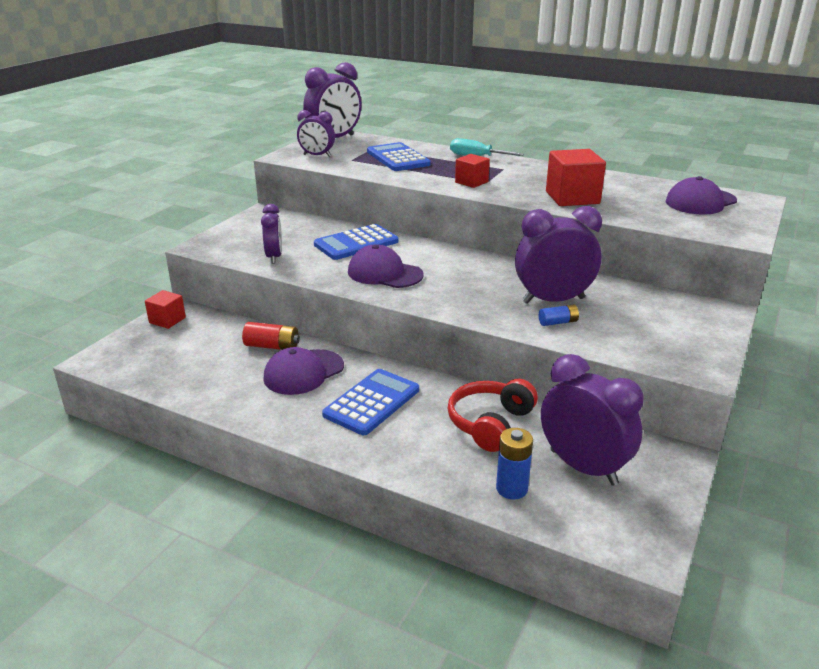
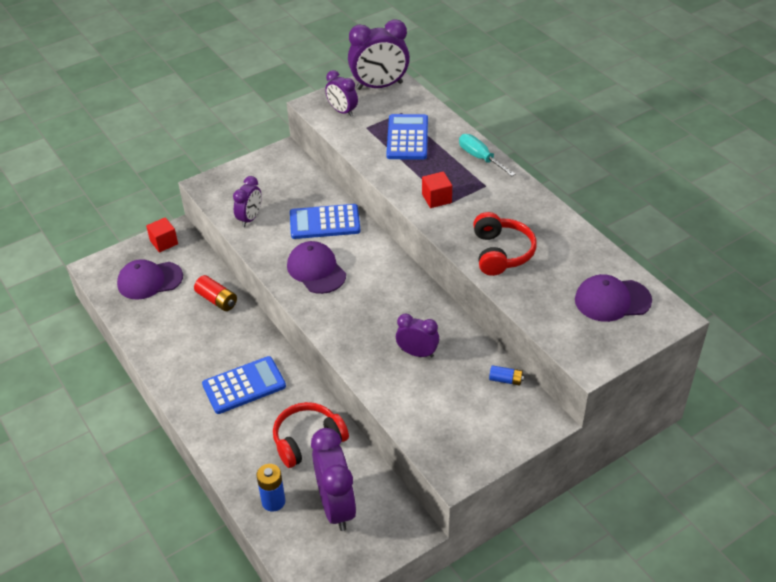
camera: 30 degrees right, 15 degrees up
purple cap [263,347,344,395] -> purple cap moved to [117,259,183,300]
purple clock [515,206,602,304] -> purple clock [396,314,439,358], size x0.59
blue battery [539,305,579,326] -> blue battery moved to [489,365,524,386]
red cube [546,149,606,206] -> red headphones [473,212,537,276]

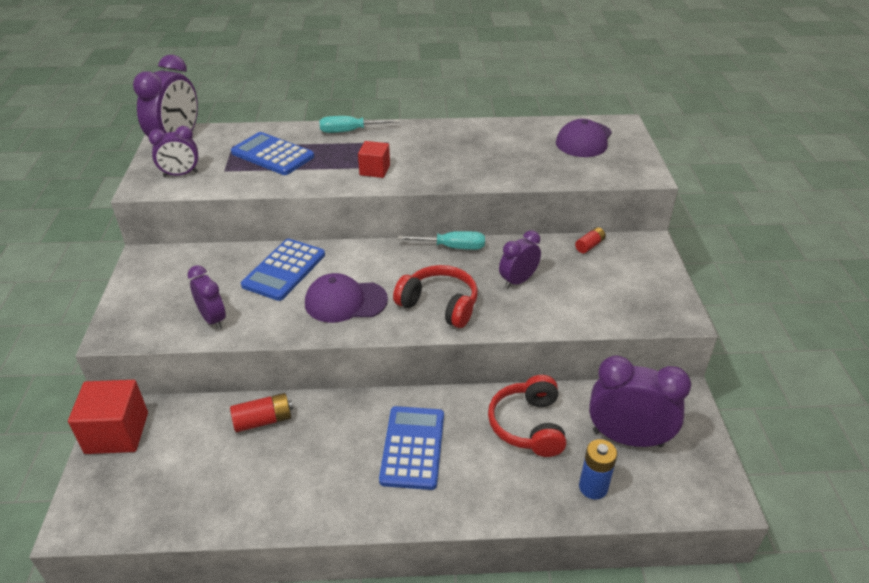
camera: 60 degrees left, 5 degrees down
purple cap [117,259,183,300] -> none
red cube [146,217,178,252] -> red cube [68,380,148,454], size x1.68
red headphones [473,212,537,276] -> red headphones moved to [393,265,478,328]
blue battery [489,365,524,386] -> red battery [575,227,606,253]
none -> turquoise screwdriver [397,231,485,250]

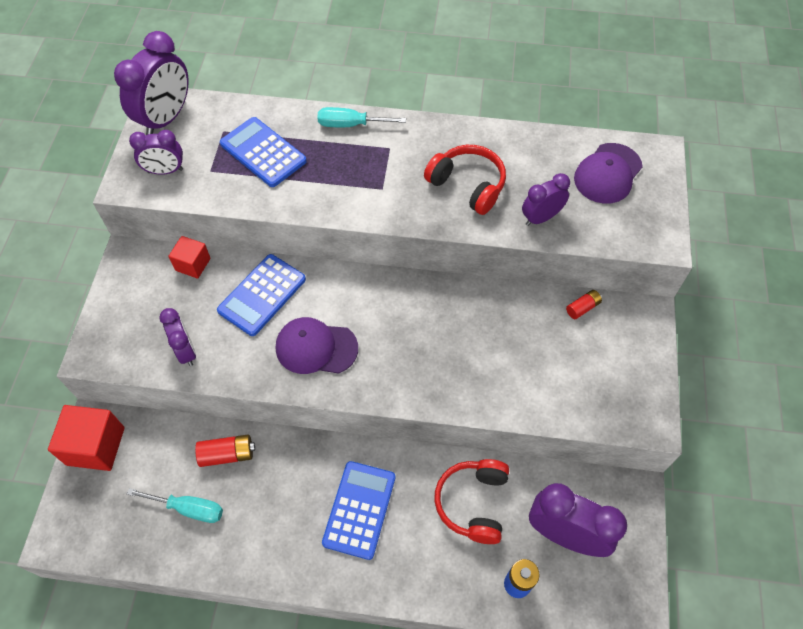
camera: 10 degrees right, 20 degrees up
red cube [358,141,390,178] -> red cube moved to [168,236,211,279]
red headphones [393,265,478,328] -> red headphones moved to [424,145,506,215]
turquoise screwdriver [397,231,485,250] -> turquoise screwdriver moved to [127,488,223,523]
purple clock [499,230,541,289] -> purple clock moved to [522,173,570,226]

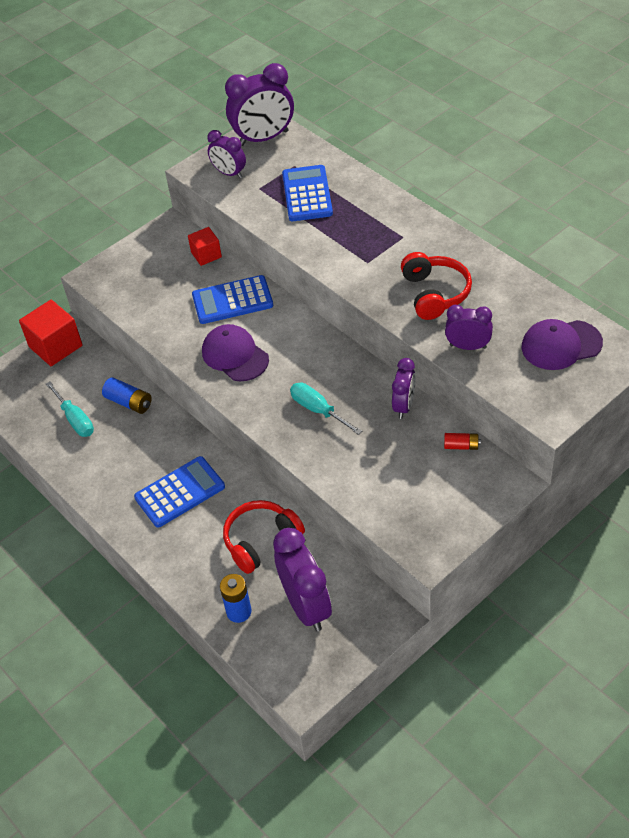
camera: 45 degrees right, 10 degrees down
purple clock [159,308,196,366] -> purple clock moved to [392,358,416,419]
red battery [195,435,255,467] -> blue battery [102,378,151,414]
turquoise screwdriver [317,107,406,127] -> turquoise screwdriver moved to [290,383,362,435]

